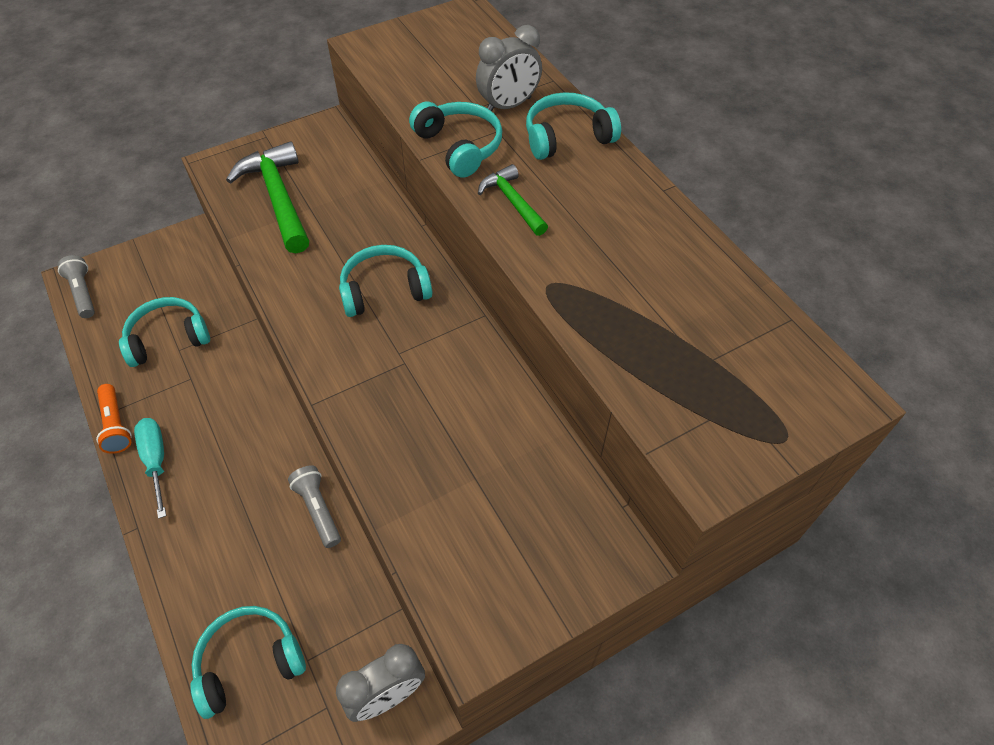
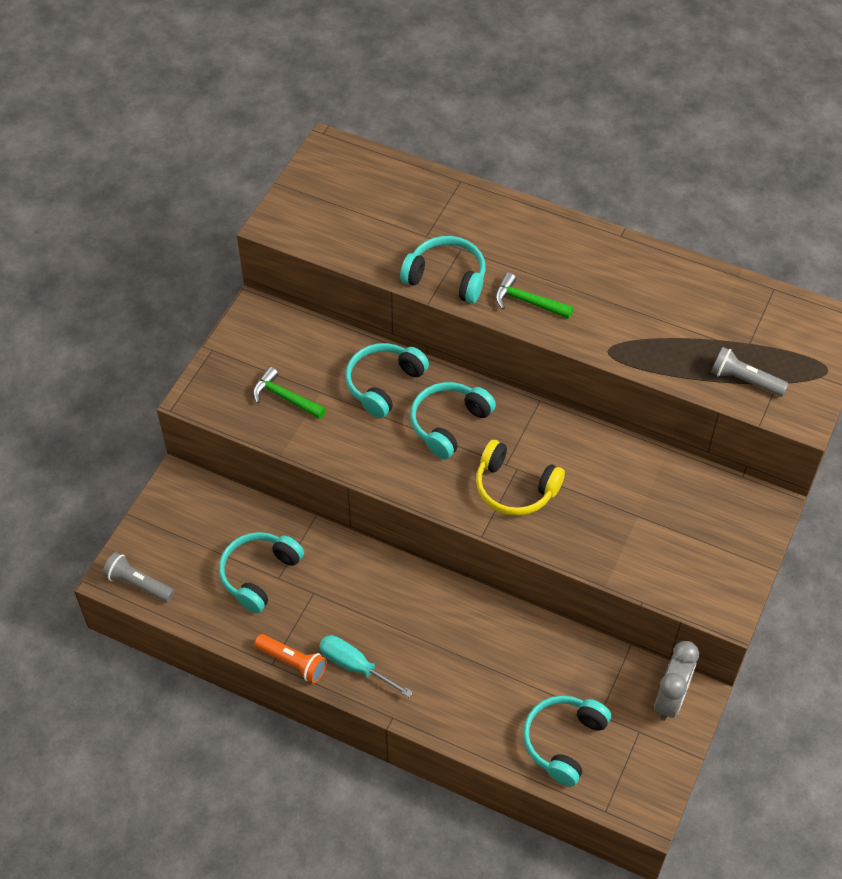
camera: 35 degrees left, 0 degrees up
green hammer [226,141,309,253] -> green hammer [253,367,326,419], size x0.56
grey flashlight [288,465,341,548] -> grey flashlight moved to [711,347,788,396]
grey clock [476,25,542,111] -> none
turquoise headphones [526,92,621,160] -> turquoise headphones moved to [346,343,429,418]
none -> yellow headphones [476,440,565,516]

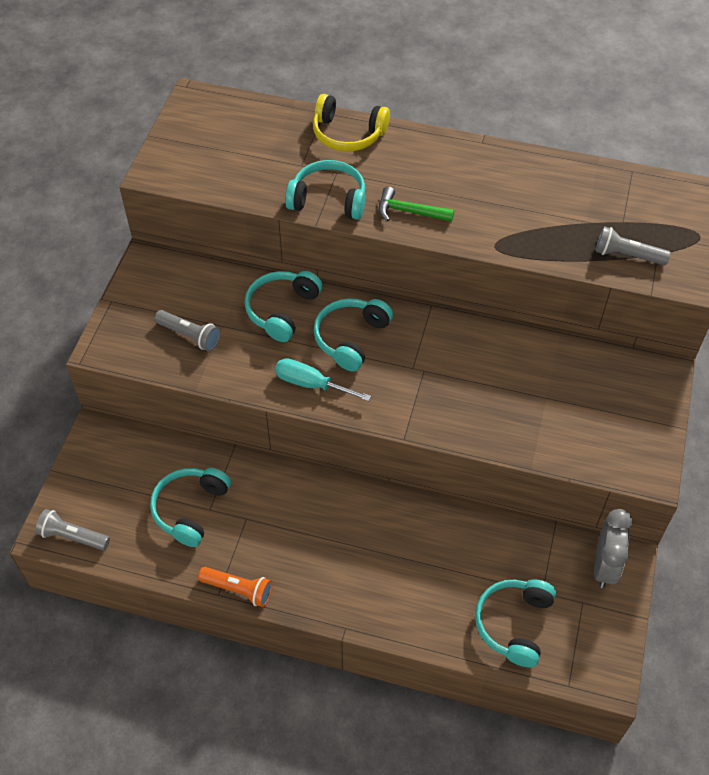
camera: 10 degrees left, 0 degrees up
green hammer [253,367,326,419] -> grey flashlight [154,310,221,351]
turquoise screwdriver [319,635,413,698] -> turquoise screwdriver moved to [275,358,371,401]
yellow headphones [476,440,565,516] -> yellow headphones moved to [313,94,390,152]

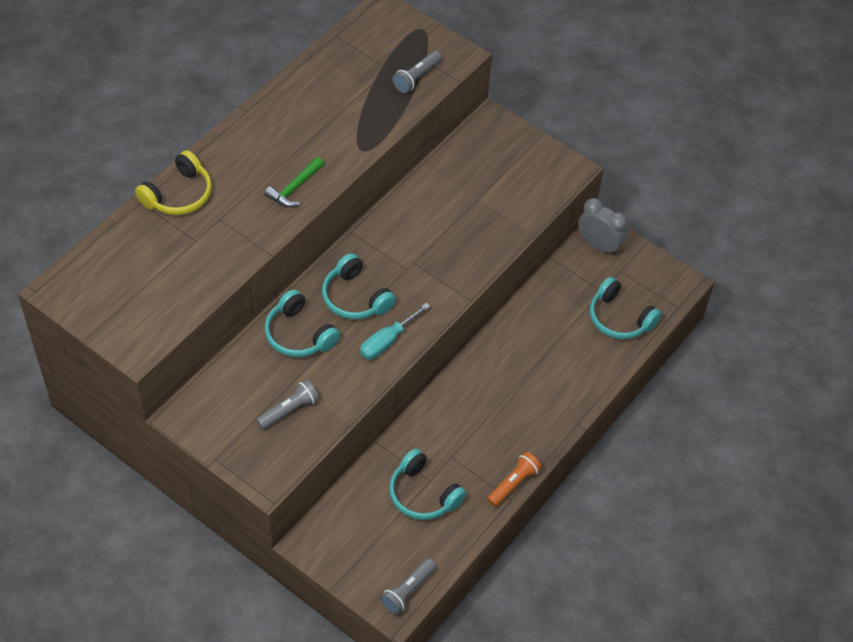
camera: 70 degrees left, 0 degrees up
turquoise headphones [285,160,365,220] -> none

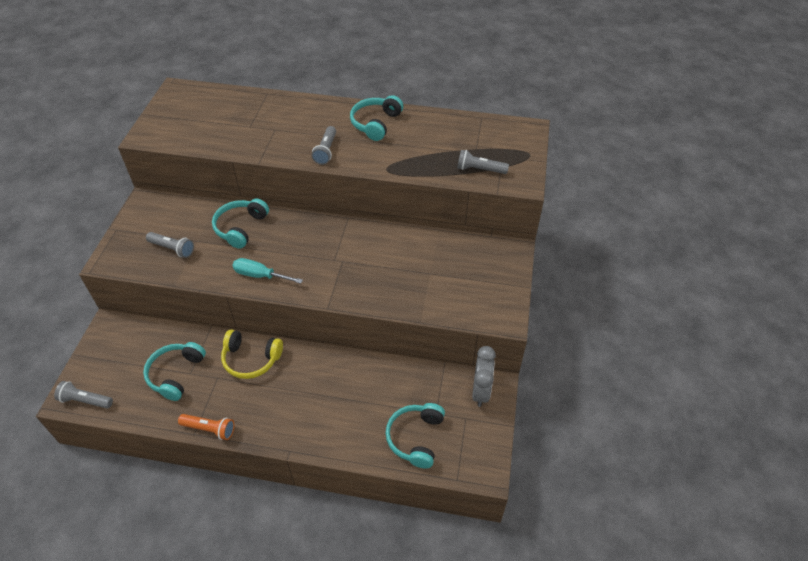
camera: 65 degrees right, 5 degrees down
yellow headphones [135,150,212,215] -> yellow headphones moved to [221,329,283,379]
green hammer [264,157,324,207] -> grey flashlight [311,126,336,165]
turquoise headphones [322,253,396,319] -> turquoise headphones moved to [350,95,403,141]

